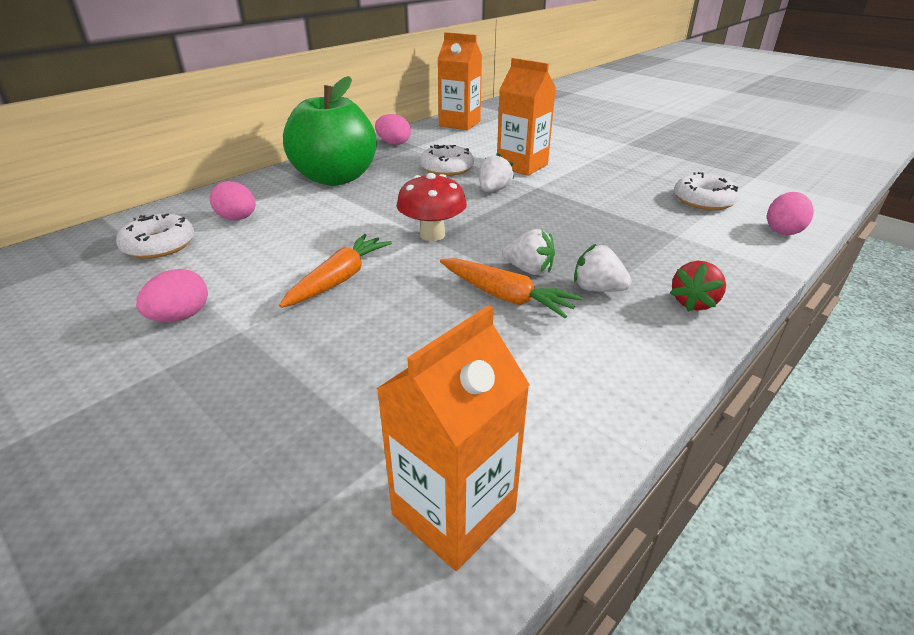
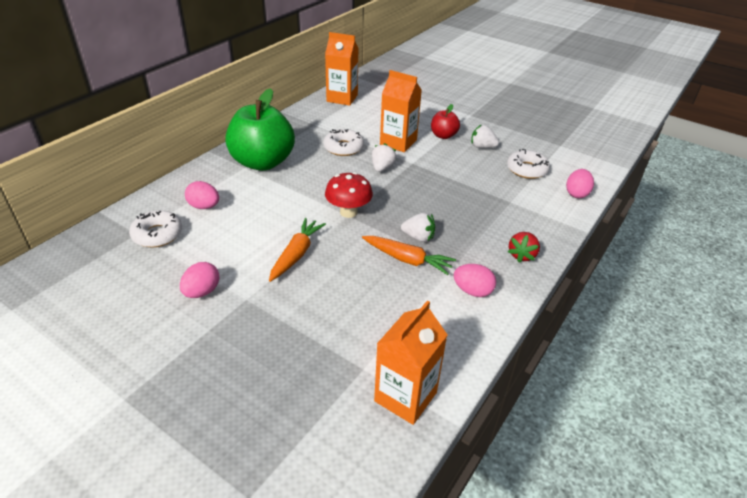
camera: 10 degrees left, 5 degrees up
pink egg [375,114,411,145] -> pink egg moved to [454,264,496,297]
white strawberry [574,244,632,292] -> white strawberry moved to [471,124,499,148]
none -> red apple [431,104,460,139]

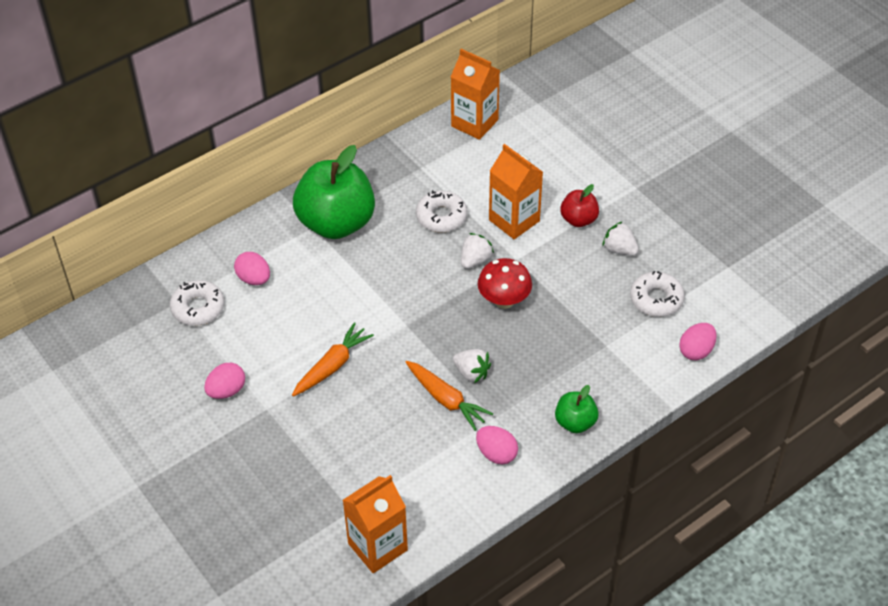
camera: 20 degrees right, 10 degrees up
red mushroom [325,172,373,218] -> red mushroom moved to [478,258,532,309]
red strawberry [508,232,540,263] -> green apple [555,385,599,433]

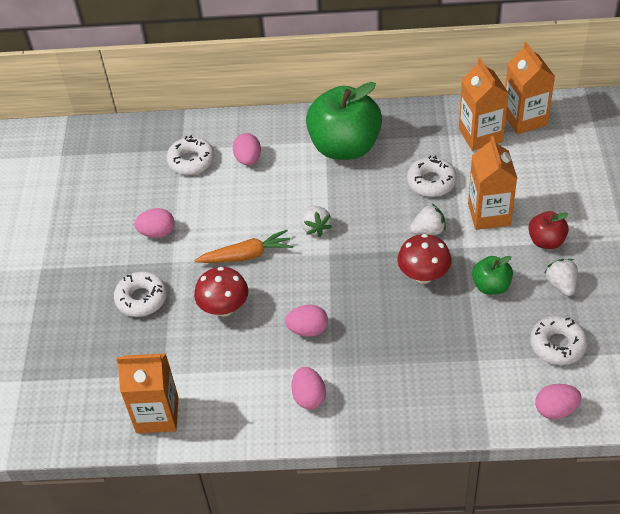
camera: 40 degrees right, 0 degrees up
orange carrot [405,361,493,431] -> pink egg [285,305,328,337]
white strawberry [453,349,491,383] -> white strawberry moved to [301,206,332,237]
green apple [555,385,599,433] -> green apple moved to [472,256,513,295]
none -> white donut [114,271,167,317]
none -> red mushroom [194,267,248,317]
none -> orange carton [459,58,509,151]

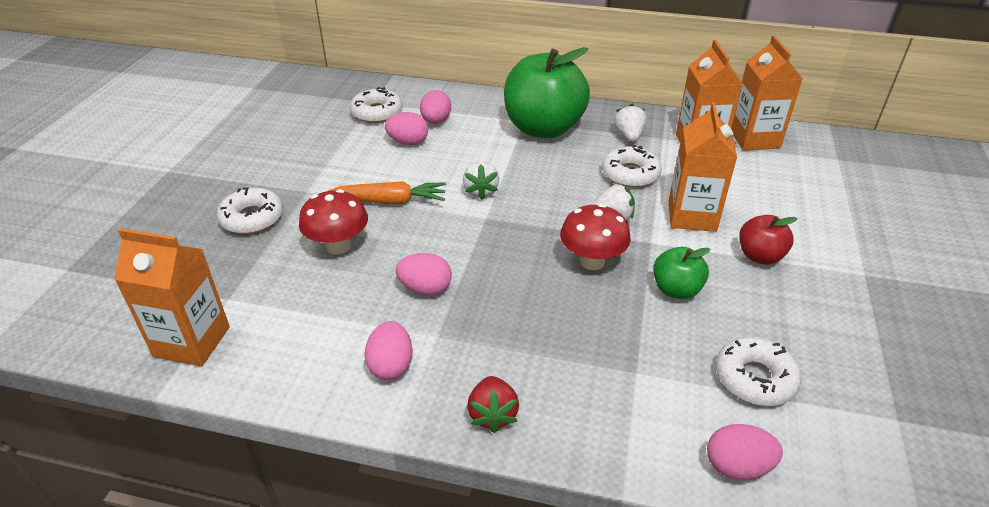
camera: 10 degrees right, 10 degrees down
pink egg [134,208,175,238] -> pink egg moved to [385,112,428,145]
white strawberry [544,259,578,296] -> white strawberry moved to [614,104,647,142]
none -> red strawberry [467,376,519,433]

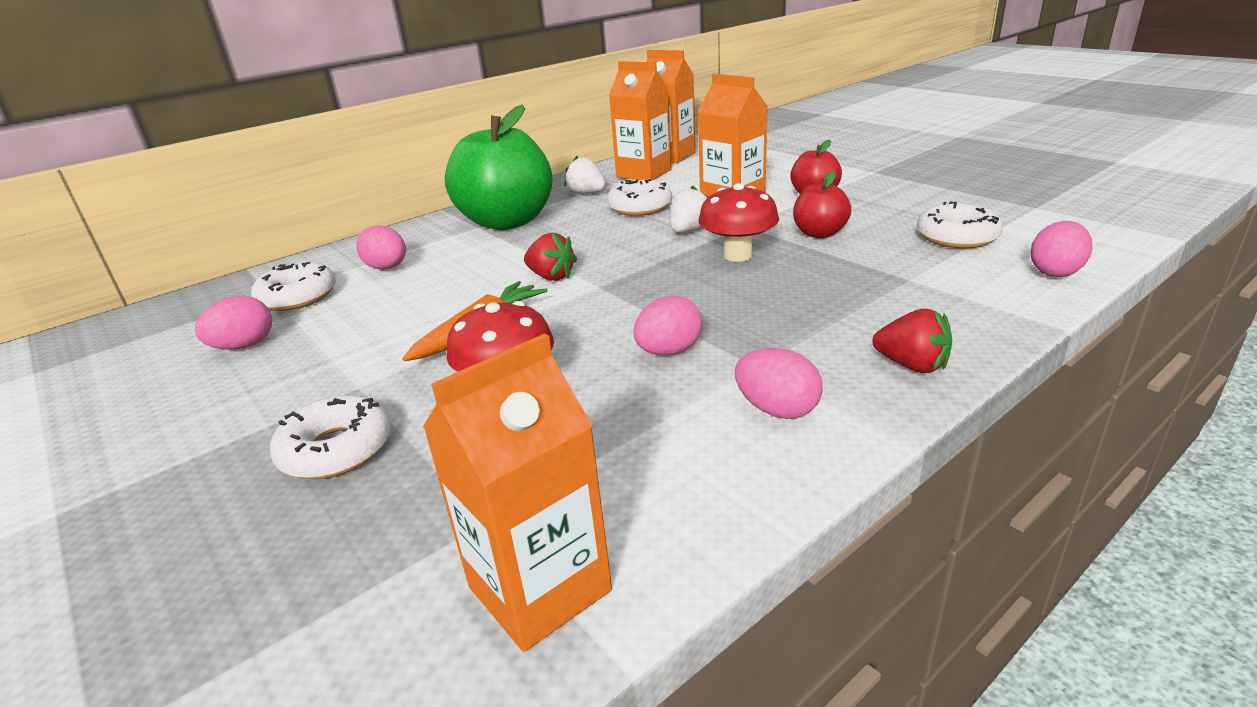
camera: 50 degrees left, 10 degrees down
pink egg [385,112,428,145] -> pink egg moved to [195,296,272,350]
white strawberry [463,161,499,199] -> red strawberry [524,233,577,281]
green apple [653,247,711,299] -> red apple [793,171,851,238]

